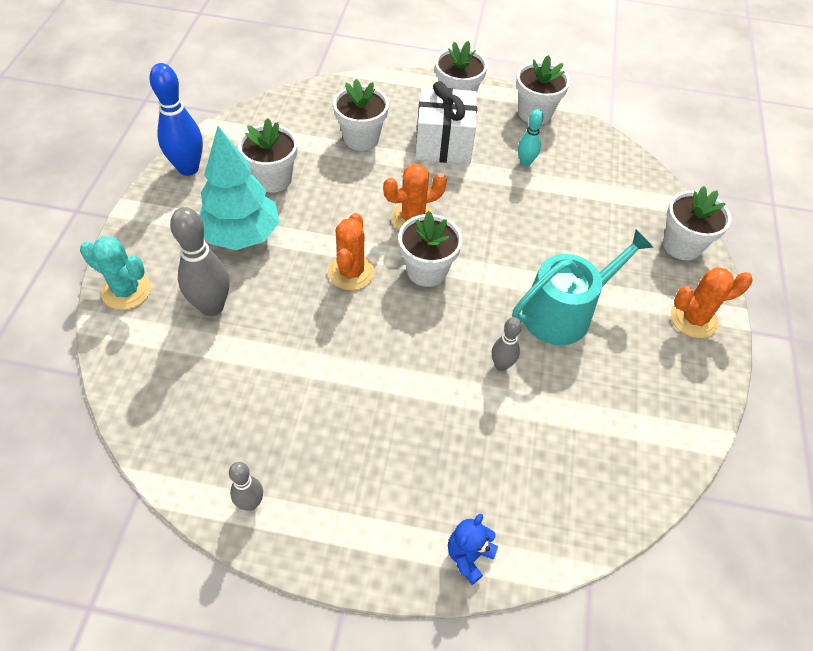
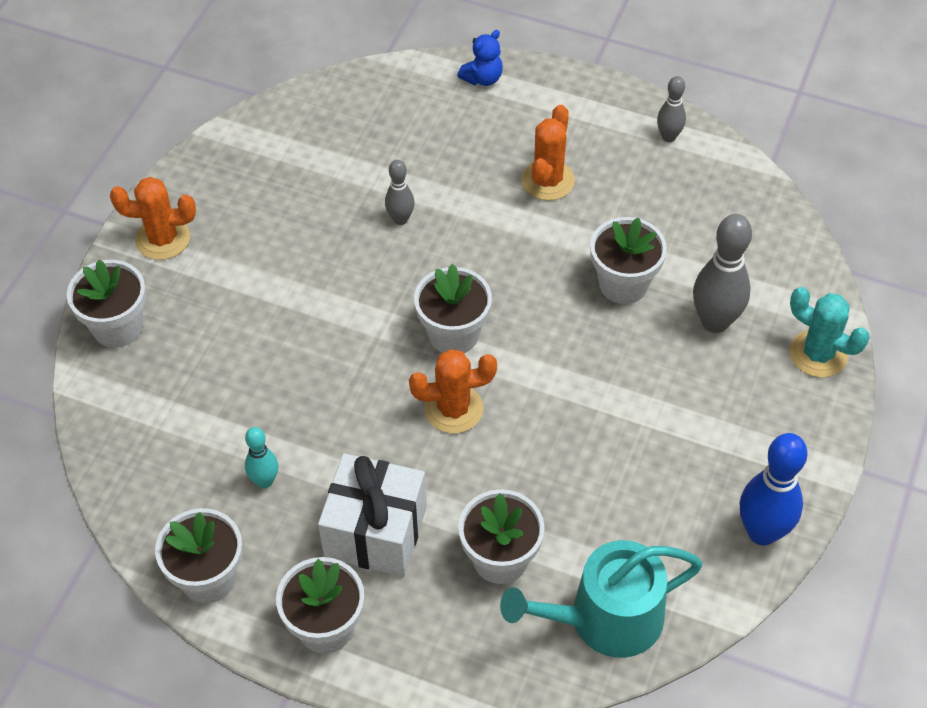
camera: 165 degrees left, 0 degrees up
turquoise tree [199,126,280,250] -> none
white flower pot [238,118,298,193] -> white flower pot moved to [590,217,667,304]
orange cactus [328,213,374,290] -> orange cactus moved to [521,105,575,201]
turquoise watering can [513,229,654,345] -> turquoise watering can moved to [500,540,703,658]

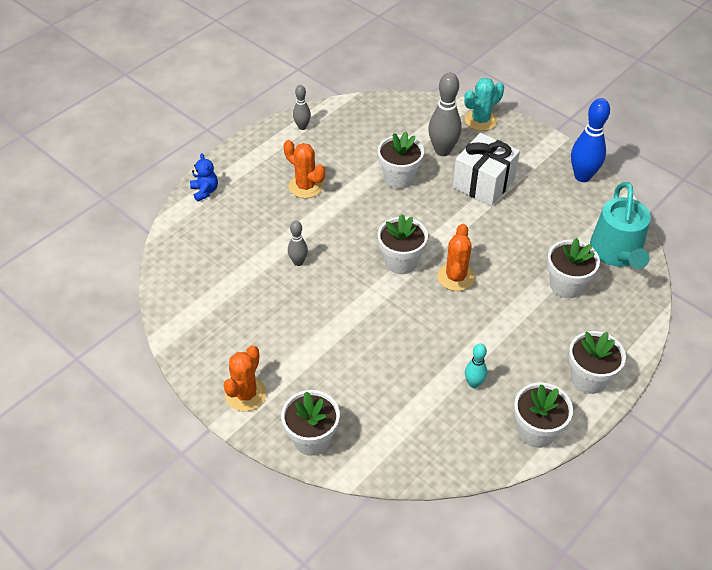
camera: 70 degrees left, 5 degrees down
white gift [318,453,427,577] -> white gift moved to [453,133,520,206]

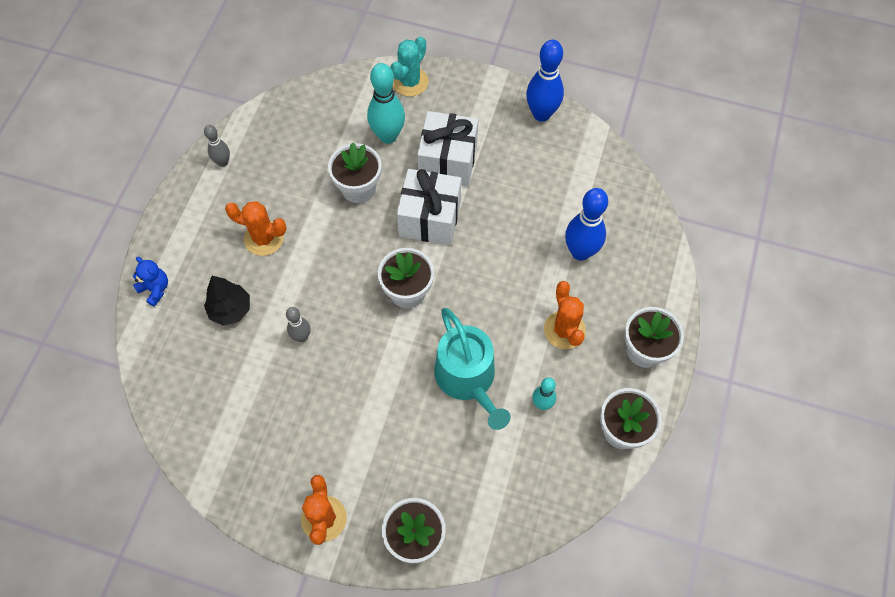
camera: 25 degrees left, 15 degrees up
grey bowling pin [428,73,462,156] -> turquoise bowling pin [367,63,405,144]
orange cactus [437,224,475,291] -> orange cactus moved to [544,281,586,349]
white flower pot [547,238,600,298] -> blue bowling pin [565,188,608,261]
turquoise watering can [590,182,651,269] -> turquoise watering can moved to [434,308,510,430]
none -> black tree [204,276,250,326]
none -> white gift [397,169,461,245]

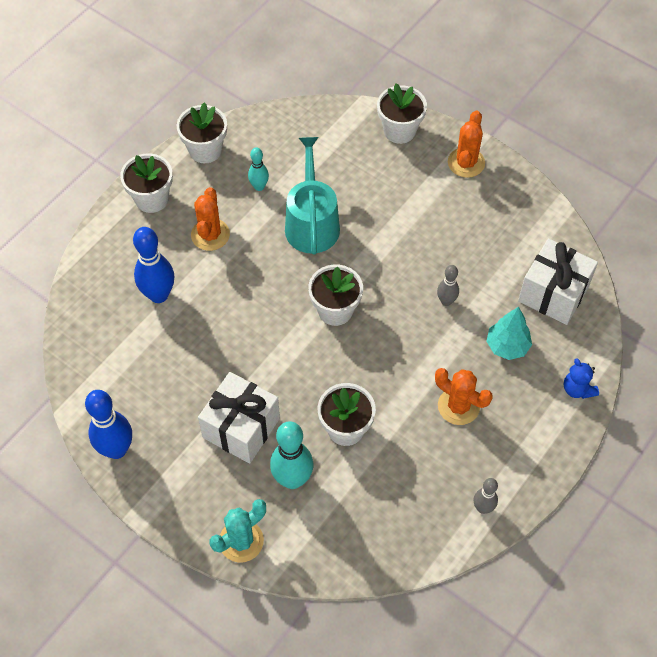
camera: 160 degrees left, 5 degrees down
black tree [204,276,250,326] -> turquoise tree [486,307,532,360]
white gift [397,169,461,245] -> white gift moved to [518,238,598,325]

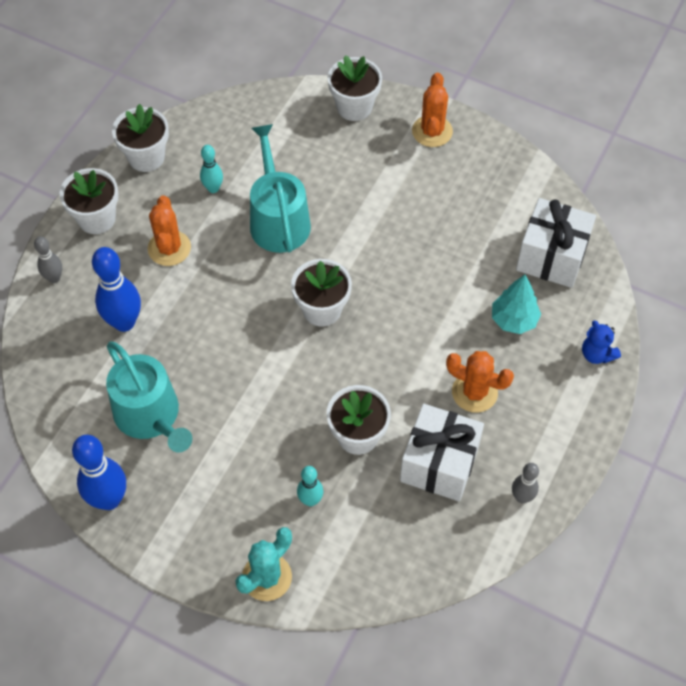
camera: 10 degrees left, 0 degrees up
white gift [198,372,280,464] -> white gift moved to [400,404,484,501]
turquoise bowling pin [270,421,313,489] -> turquoise bowling pin [297,466,323,506], size x0.56
grey bowling pin [437,265,459,306] -> grey bowling pin moved to [34,236,62,283]
none -> turquoise watering can [106,341,192,453]

